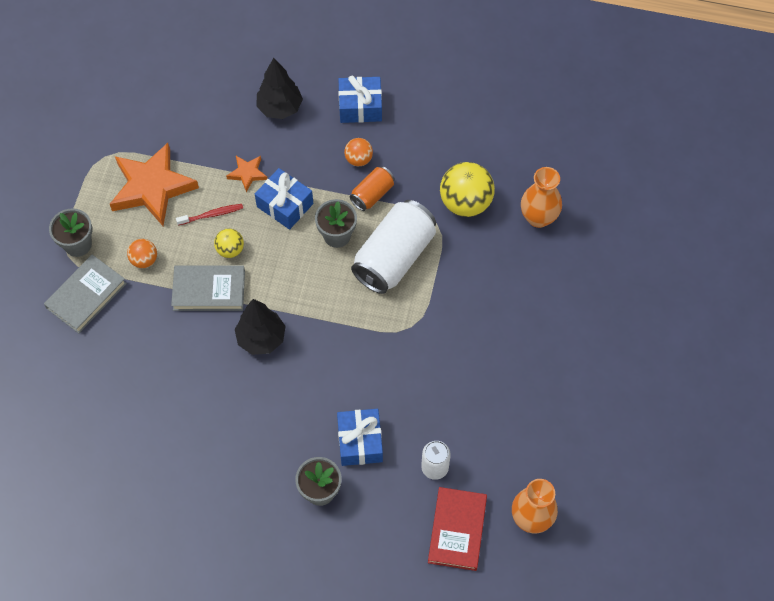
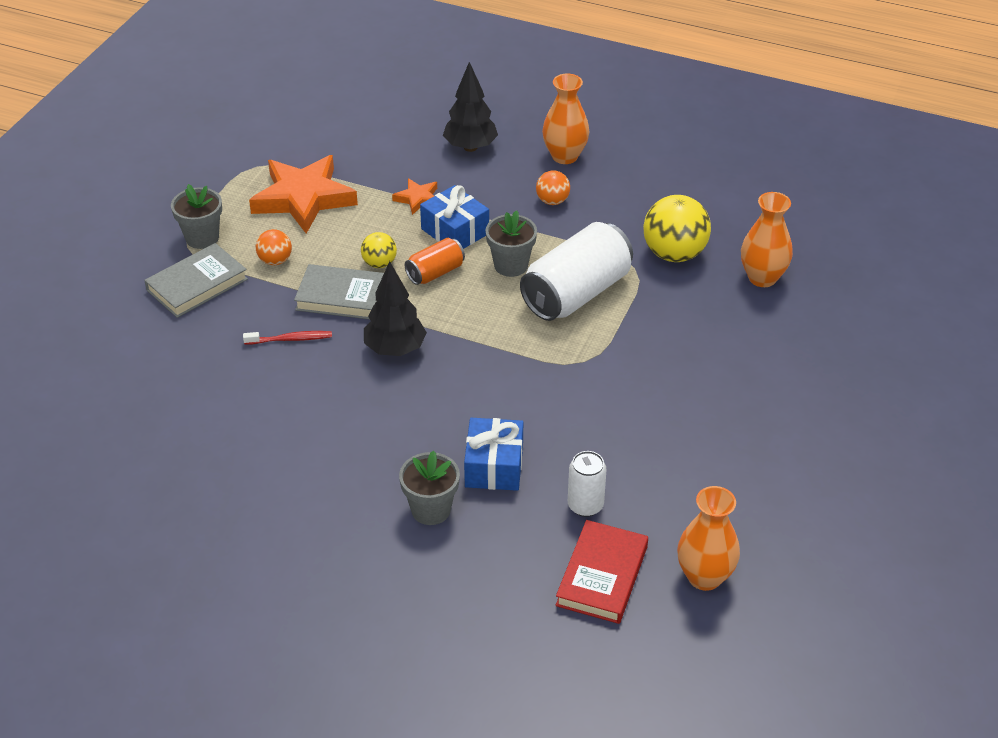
camera: 10 degrees right, 20 degrees down
red toothbrush [176,204,243,225] -> red toothbrush moved to [243,331,332,345]
blue gift [338,75,382,123] -> orange vase [542,73,589,164]
orange can [350,166,395,211] -> orange can moved to [405,238,465,285]

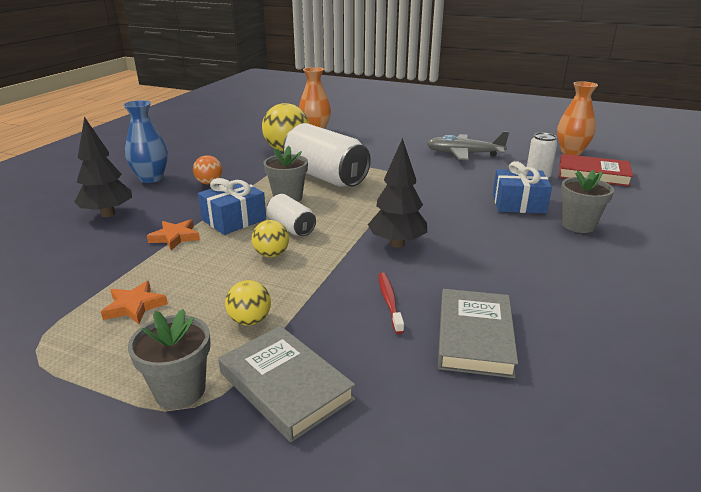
camera: 90 degrees left, 15 degrees down
orange star [249,155,358,234] -> orange star [101,281,168,324], size x0.46
orange ball [256,229,292,265] -> yellow ball [225,280,271,326]
grey book [294,264,384,320] -> grey book moved to [438,289,518,378]
orange can [405,238,465,285] -> white can [267,194,316,236]
orange vase [542,73,589,164] -> blue vase [123,100,168,183]
none -> grey plane [426,131,509,161]

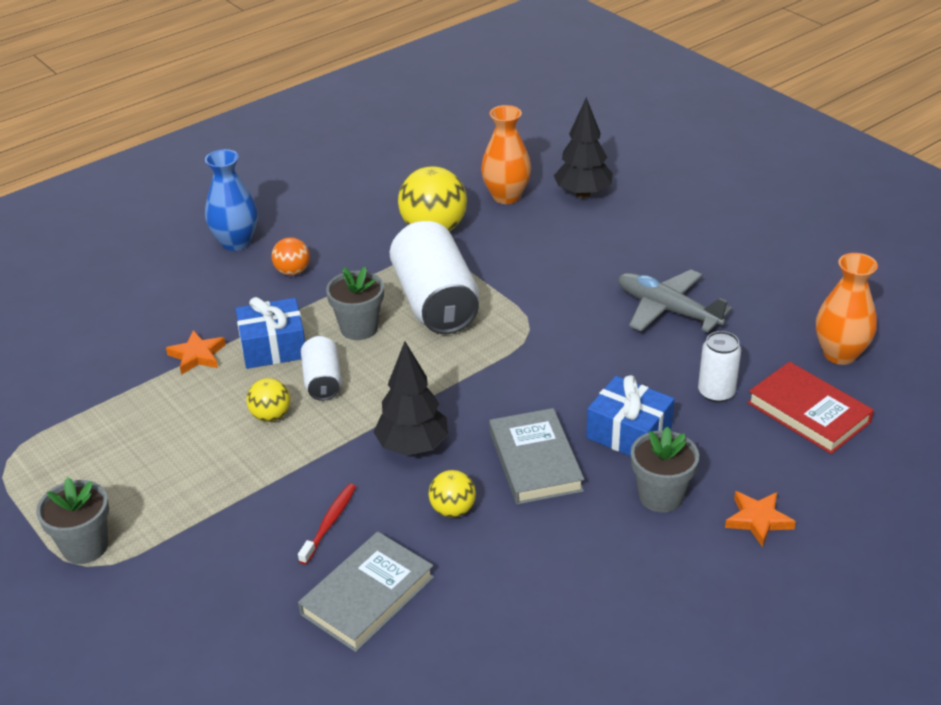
camera: 30 degrees right, 10 degrees up
black tree [74,117,132,217] -> black tree moved to [554,97,613,198]
orange star [101,281,168,324] -> orange star moved to [725,491,796,547]
grey book [218,326,355,442] -> grey book moved to [489,408,584,505]
yellow ball [225,280,271,326] -> yellow ball moved to [429,470,476,518]

